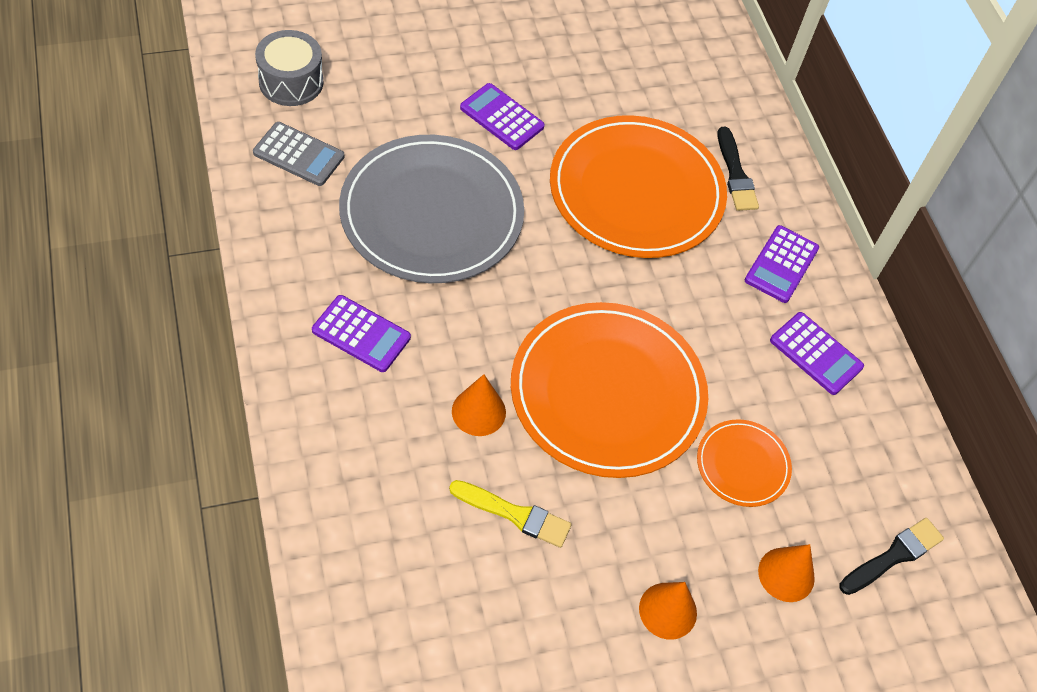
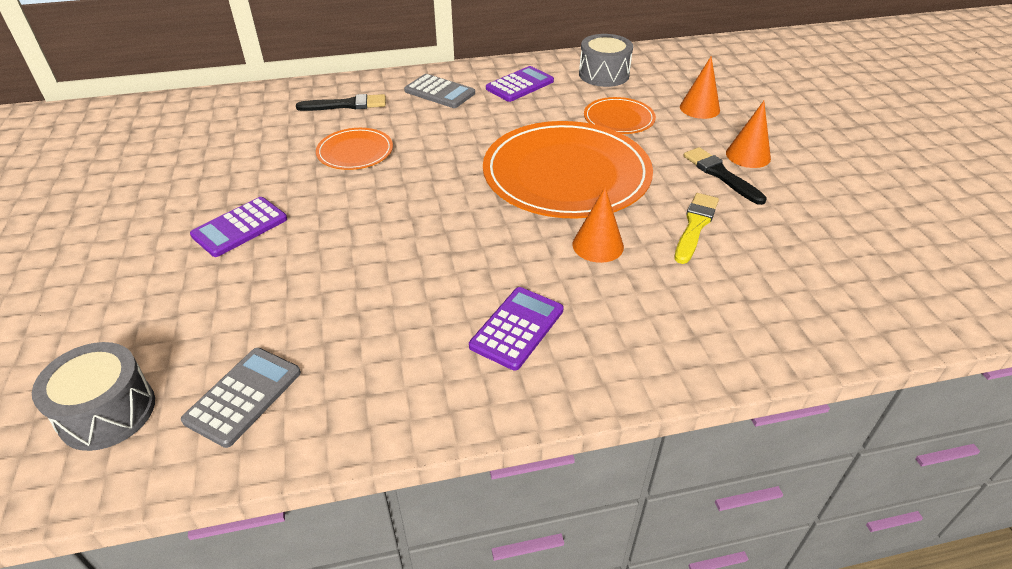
camera: 80 degrees left, 15 degrees down
grey plate [339,135,524,283] -> none
orange plate [550,115,727,258] -> orange plate [316,128,393,170], size x0.47
purple calculator [745,225,819,303] -> grey calculator [404,74,475,108]
black brush [839,518,944,595] -> black brush moved to [683,147,767,205]
none -> grey drum [579,34,633,87]

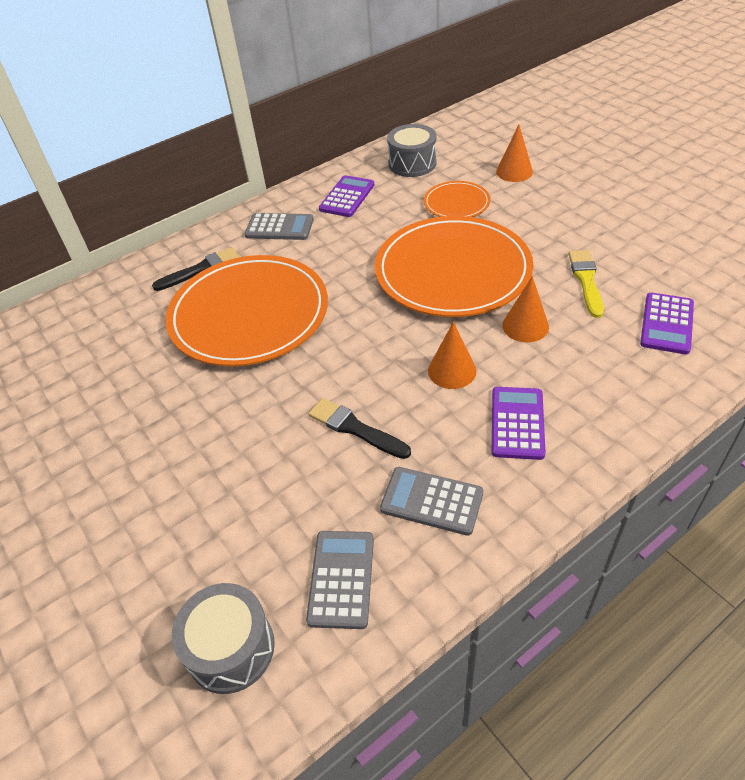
camera: 20 degrees left, 5 degrees up
purple calculator [190,197,287,257] -> purple calculator moved to [640,293,694,355]
orange plate [316,128,393,170] -> orange plate [166,255,328,366], size x2.11
black brush [683,147,767,205] -> black brush moved to [308,398,411,459]
orange cone [726,101,771,168] -> orange cone moved to [428,321,476,389]
none -> grey calculator [380,467,483,536]

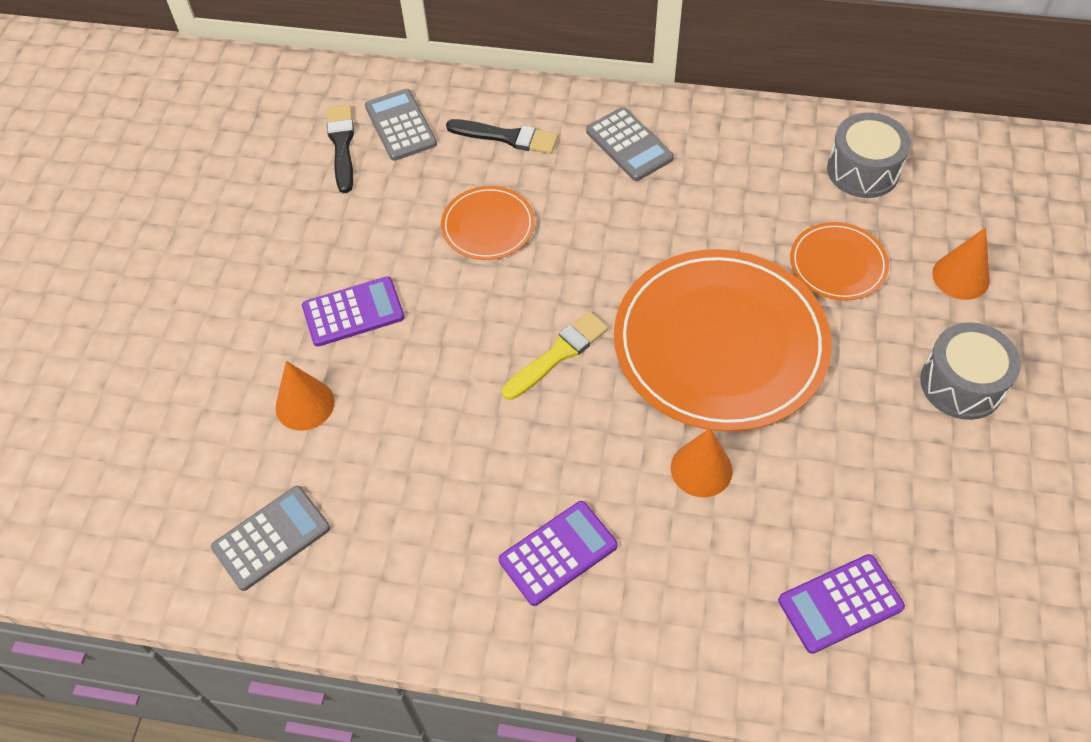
camera: 45 degrees right, 10 degrees up
orange plate [166,255,328,366] -> orange plate [441,186,535,260], size x0.47
grey drum [172,583,275,694] -> grey drum moved to [920,322,1021,420]
black brush [308,398,411,459] -> black brush moved to [327,104,354,193]
purple calculator [319,175,374,217] -> purple calculator moved to [302,276,405,347]
grey calculator [380,467,483,536] -> grey calculator moved to [365,89,437,161]
orange cone [428,321,476,389] -> orange cone moved to [275,361,334,431]
yellow brush [569,250,604,318] -> yellow brush moved to [502,311,608,400]

